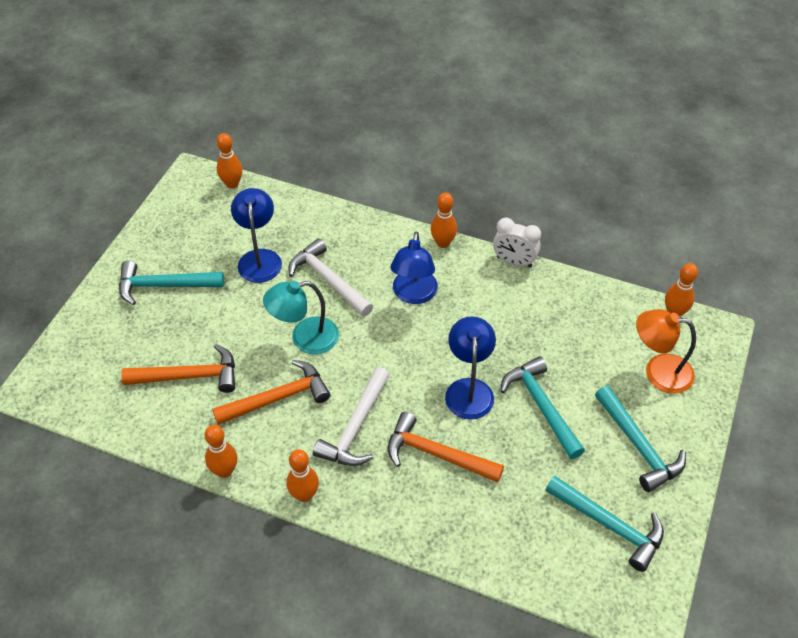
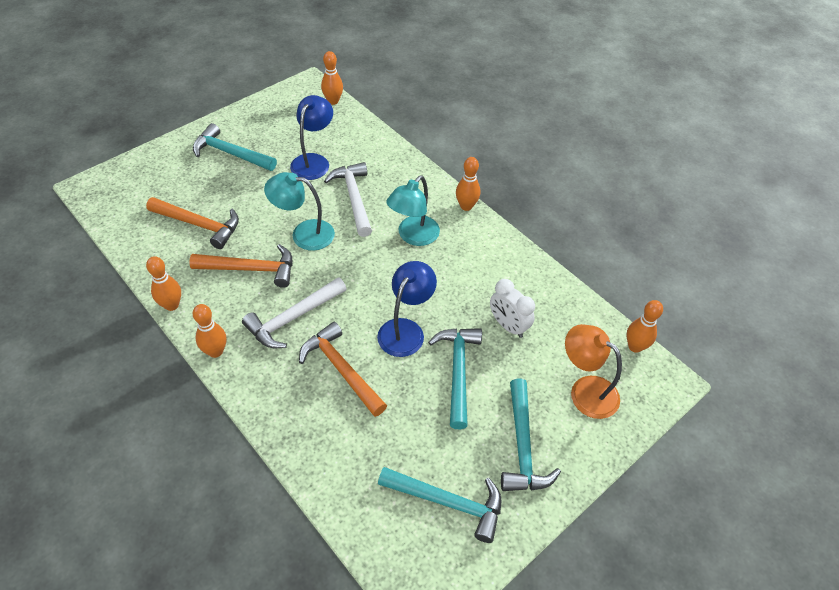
camera: 25 degrees right, 0 degrees up
blue lamp [390,231,438,304] -> turquoise lamp [386,175,440,246]
white clock [493,218,541,267] -> white clock moved to [490,279,535,338]
turquoise hammer [545,476,664,572] -> turquoise hammer turned 45 degrees counterclockwise [378,467,502,543]

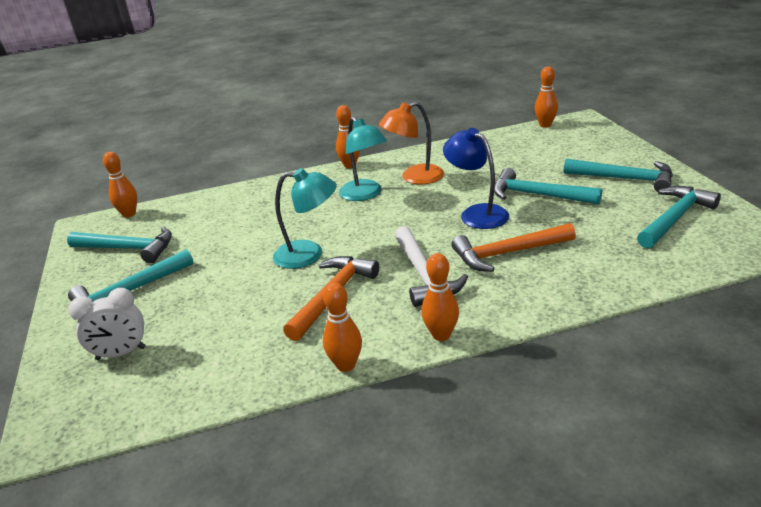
camera: 60 degrees left, 20 degrees down
orange hammer [146,197,239,249] -> none
turquoise lamp [264,172,335,251] -> turquoise lamp turned 120 degrees counterclockwise [273,168,337,269]
blue lamp [290,95,333,180] -> none
white hammer [324,162,372,237] -> none
white clock [490,279,535,338] -> white clock moved to [69,288,146,360]
orange lamp [565,324,622,419] -> orange lamp moved to [379,102,444,184]
none -> turquoise hammer [67,227,172,263]

